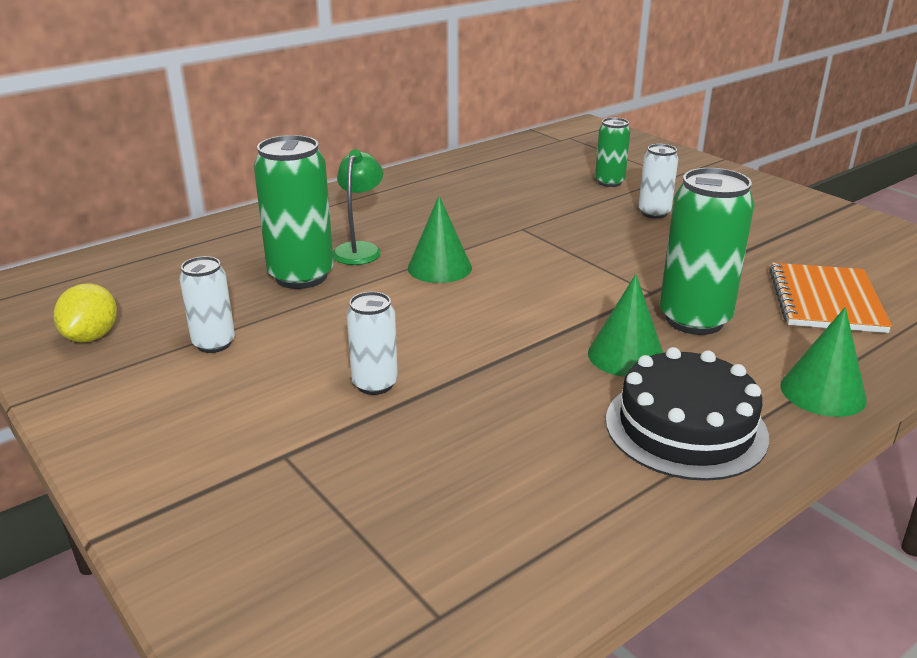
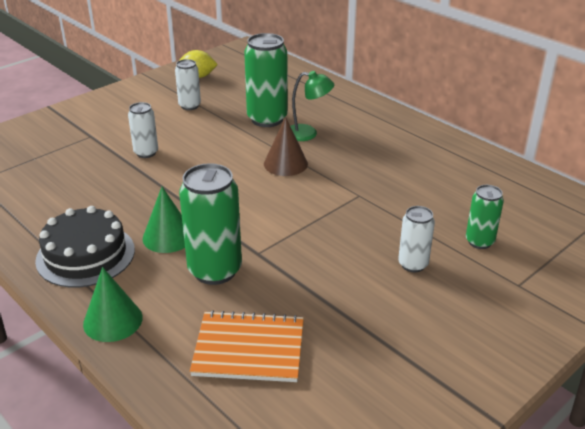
camera: 85 degrees right, 5 degrees up
green cone [408,196,472,283] -> brown cone [264,117,308,176]

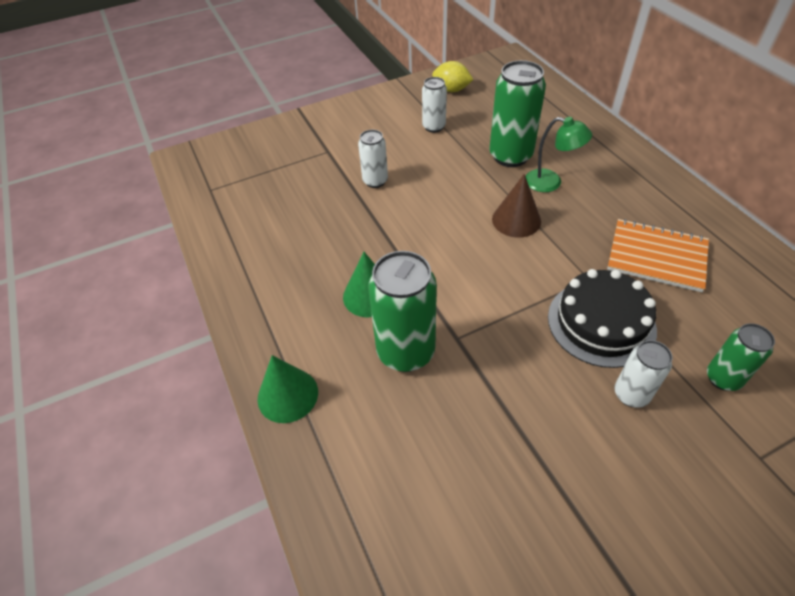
camera: 20 degrees right, 15 degrees up
black cake [35,206,135,288] -> black cake moved to [548,269,657,368]
orange notebook [190,310,304,382] -> orange notebook moved to [607,219,709,292]

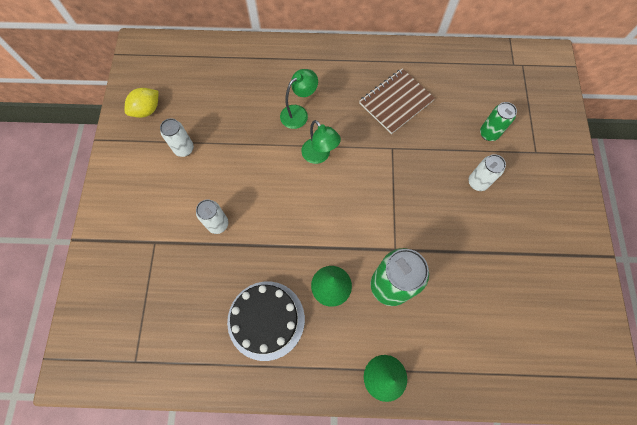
camera: 65 degrees left, 20 degrees up
green can [489,60,546,167] -> none
brown cone [492,174,541,238] -> green lamp [302,120,341,164]
black cake [548,269,657,368] -> black cake moved to [227,281,305,361]
orange notebook [607,219,709,292] -> brown notebook [359,68,435,134]

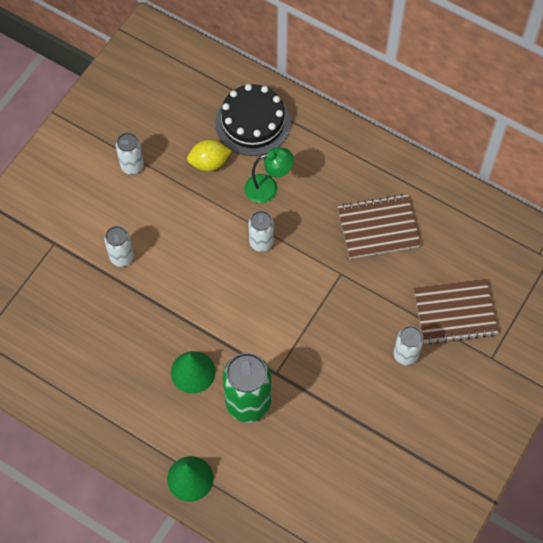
camera: 30 degrees right, 5 degrees down
yellow lemon [125,88,159,118] -> yellow lemon moved to [187,140,232,171]
black cake [227,281,305,361] -> black cake moved to [215,84,291,156]
green lamp [302,120,341,164] -> white can [249,211,274,252]
green can [480,102,517,141] -> brown notebook [413,279,498,344]

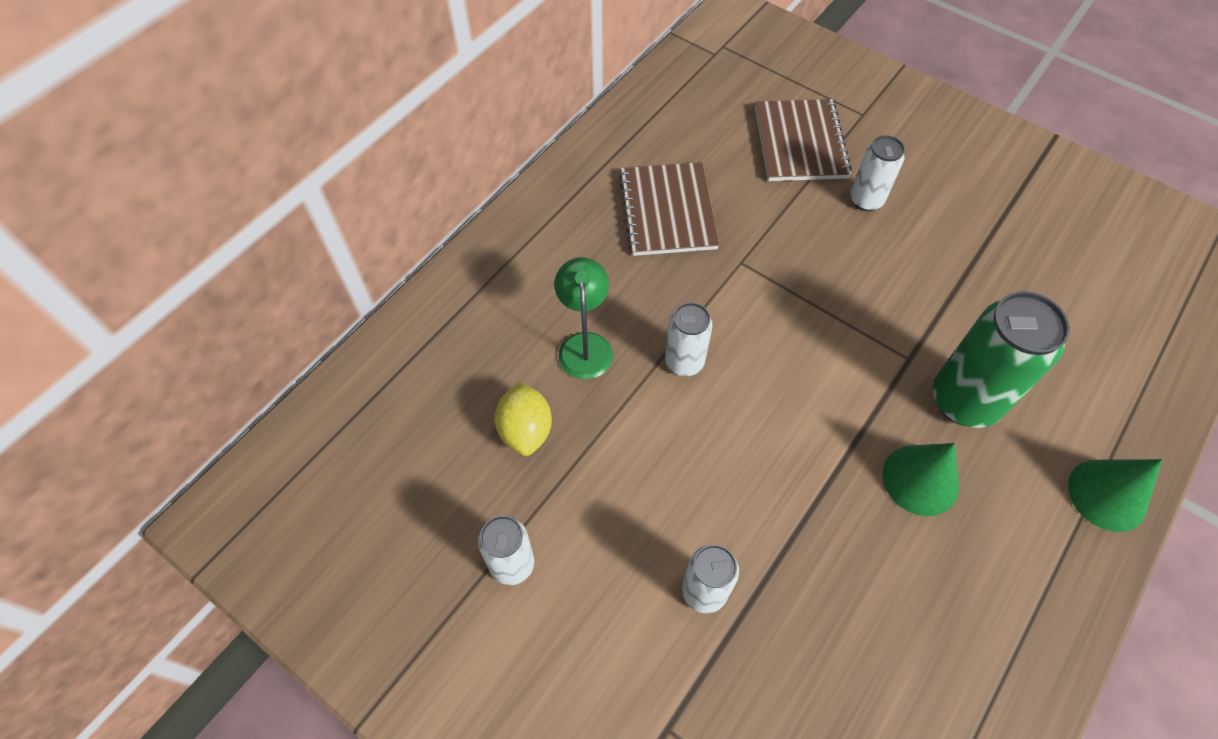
camera: 85 degrees left, 5 degrees down
black cake [215,84,291,156] -> none

